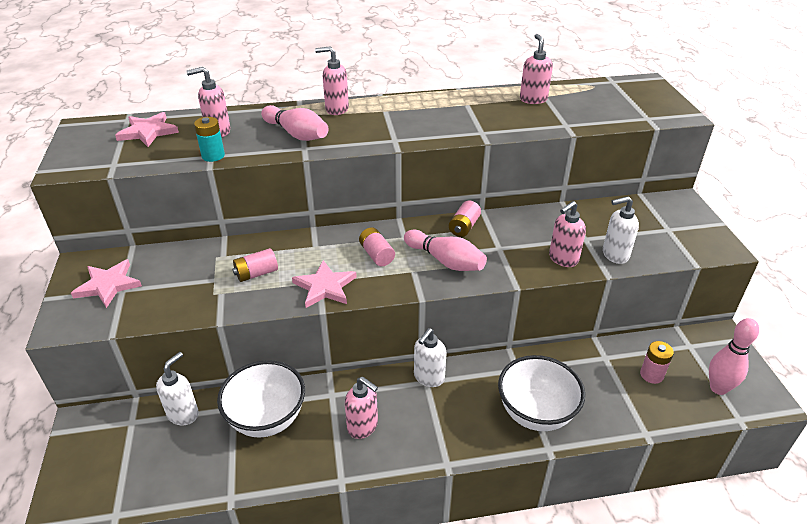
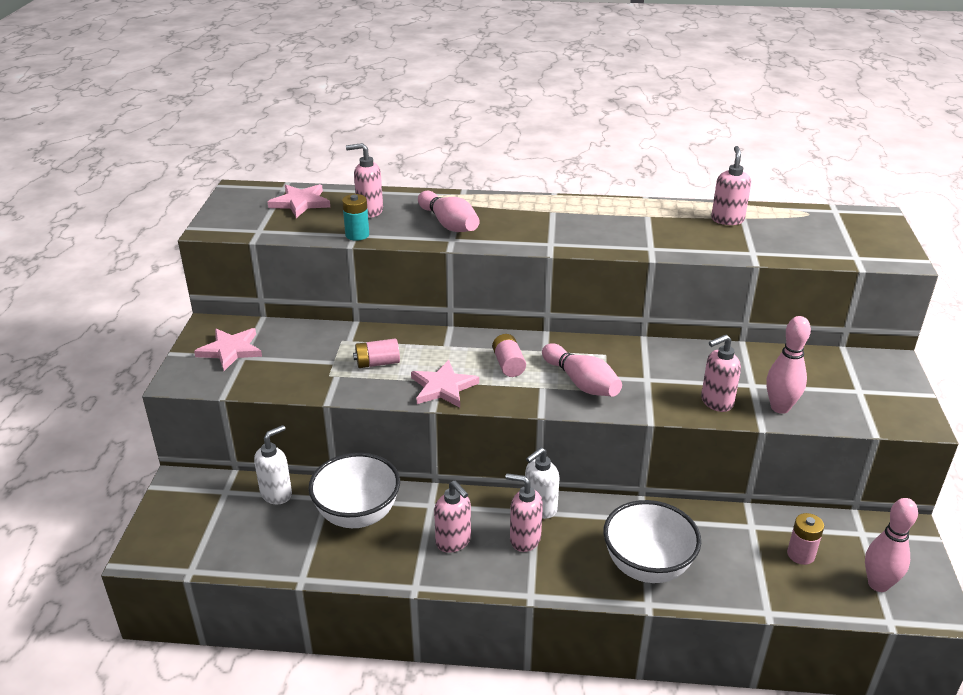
camera: 15 degrees right, 5 degrees down
pink soap dispenser [315,46,349,115] -> pink soap dispenser moved to [505,473,543,552]
pink battery [449,201,481,237] -> none
white soap dispenser [603,196,639,264] -> pink bowling pin [766,316,811,414]

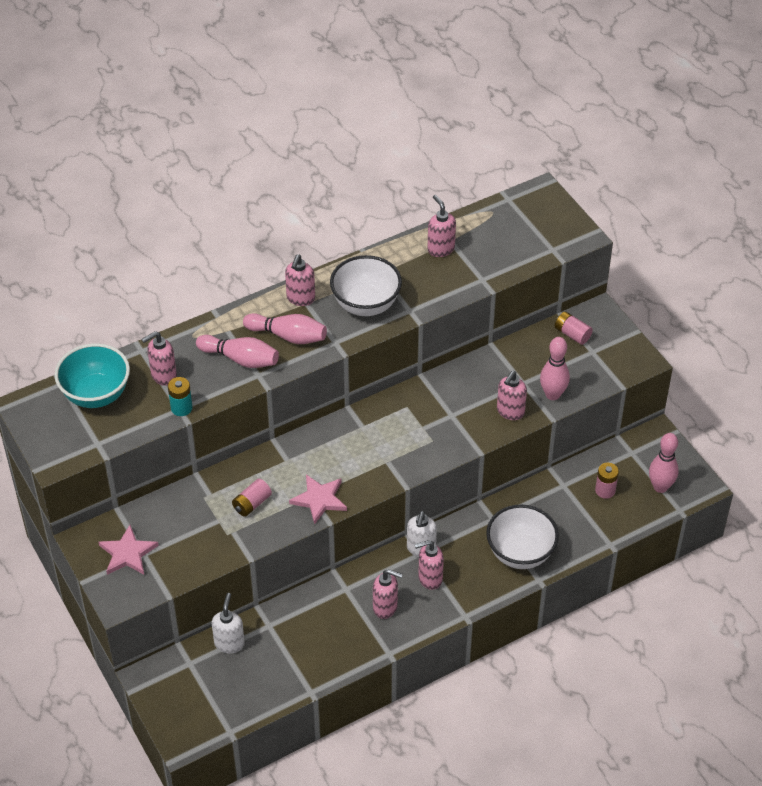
camera: 35 degrees left, 15 degrees up
pink star [268,184,330,218] -> turquoise bowl [54,343,130,408]
white bowl [308,453,400,528] -> white bowl moved to [330,255,402,316]
pink battery [492,334,526,377] -> pink battery moved to [555,312,593,345]
pink bowling pin [542,343,622,397] -> pink bowling pin moved to [243,313,327,344]
none -> pink soap dispenser [285,254,315,306]

